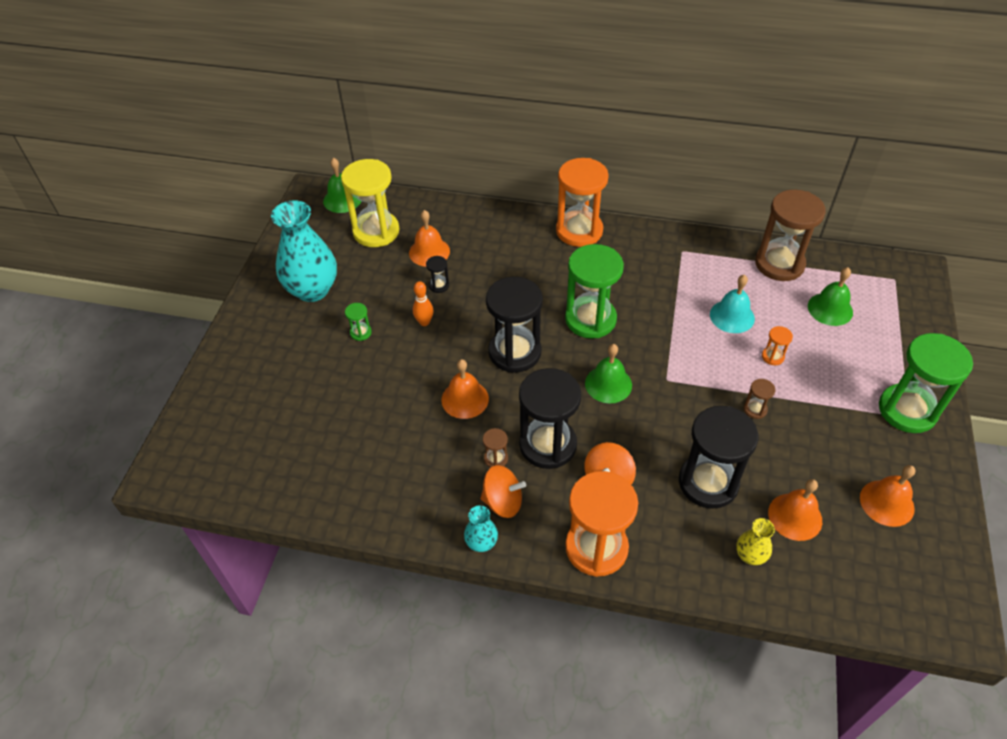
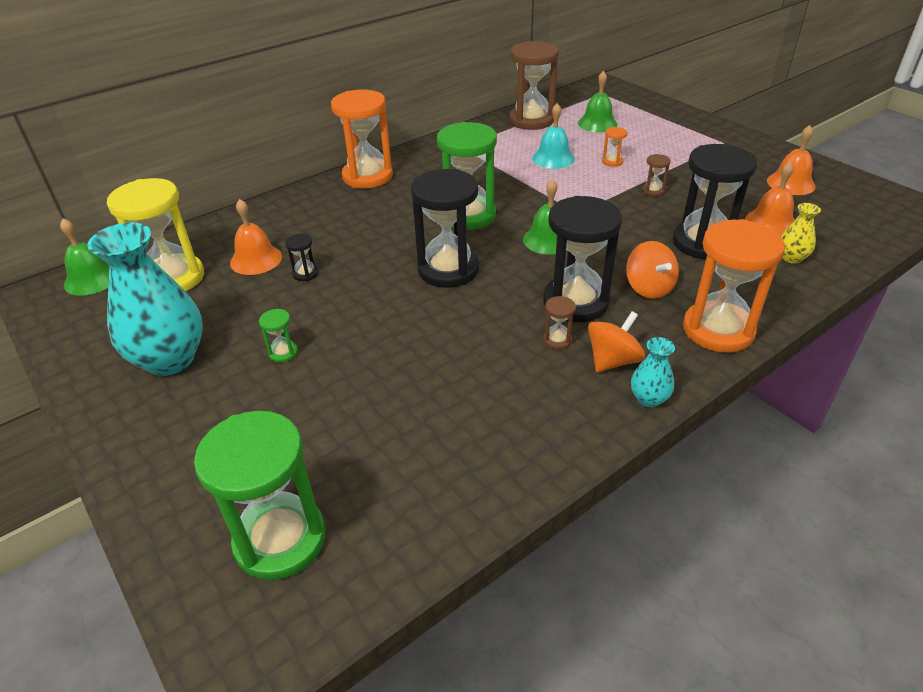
camera: 50 degrees left, 10 degrees down
orange bowling pin [413,281,434,326] -> none
orange bell [441,359,489,419] -> none
green hourglass [879,333,973,433] -> green hourglass moved to [194,411,326,580]

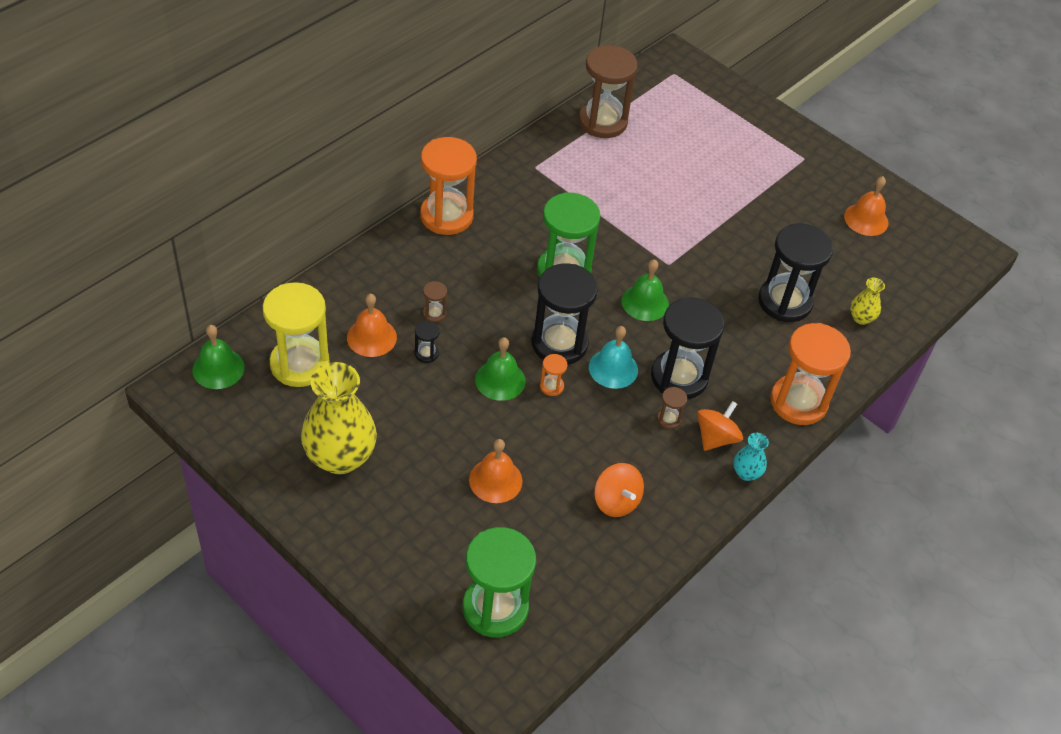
camera: 15 degrees left, 10 degrees up
turquoise vase [87,222,203,376] -> yellow vase [301,362,377,474]
green hourglass [259,309,298,363] -> none
turquoise bell [532,103,575,169] -> turquoise bell moved to [589,326,638,389]
green bell [578,71,617,132] -> green bell moved to [475,337,526,401]
orange hourglass [602,127,627,167] -> orange hourglass moved to [540,354,568,396]
orange spinning top [626,241,679,299] -> orange spinning top moved to [594,463,644,517]
brown hourglass [642,154,671,196] -> brown hourglass moved to [423,281,447,323]
orange bell [745,162,795,236] -> orange bell moved to [469,439,522,503]

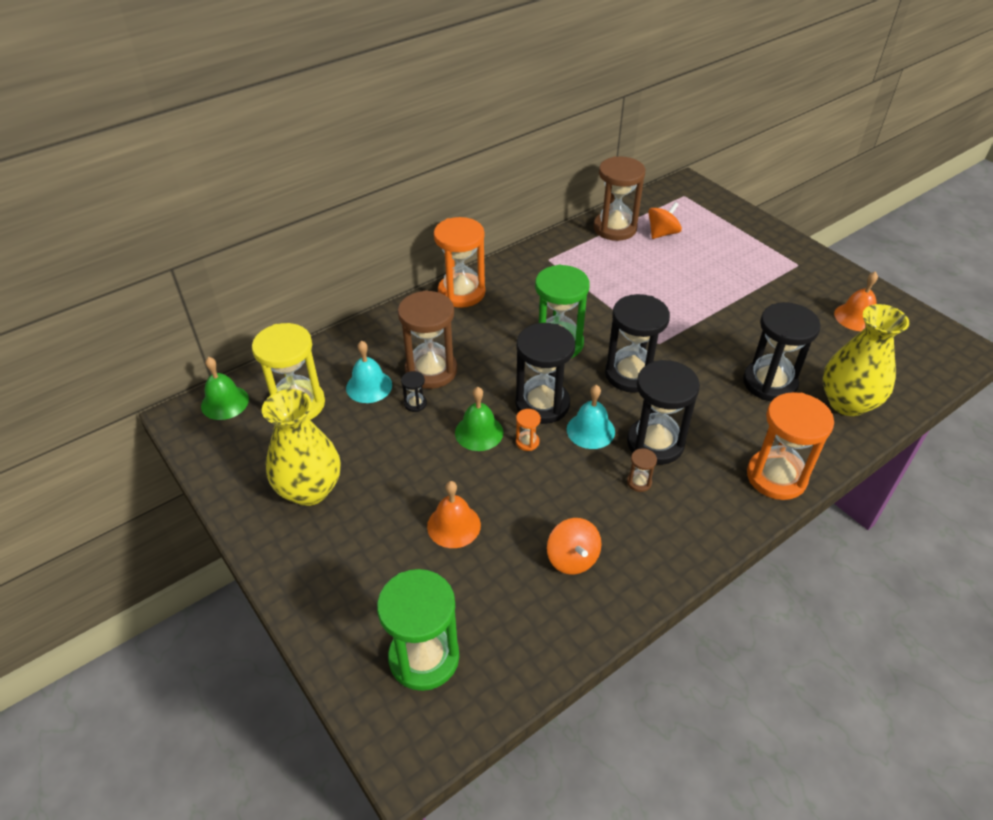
camera: 15 degrees right, 5 degrees down
orange bell [347,294,397,357] -> turquoise bell [346,340,392,403]
brown hourglass [423,281,447,323] -> brown hourglass [398,290,457,389], size x2.40
green bell [622,259,669,321] -> black hourglass [605,294,670,393]
orange spinning top [697,401,743,451] -> orange spinning top moved to [648,202,682,239]
turquoise vase [733,433,769,481] -> none
yellow vase [850,278,885,325] -> yellow vase [823,304,909,416], size x2.19

